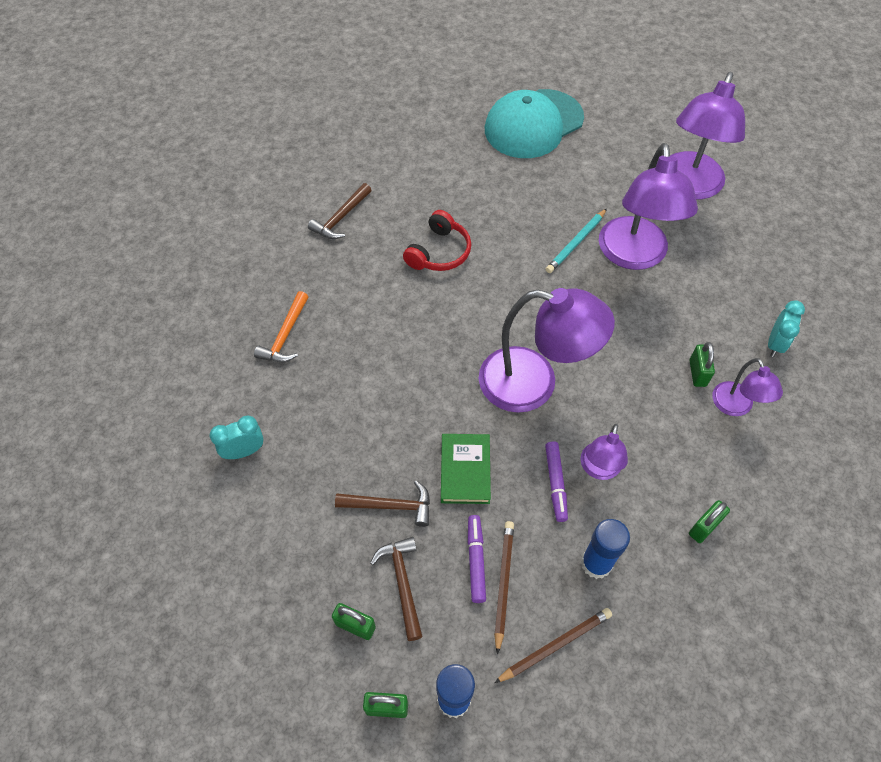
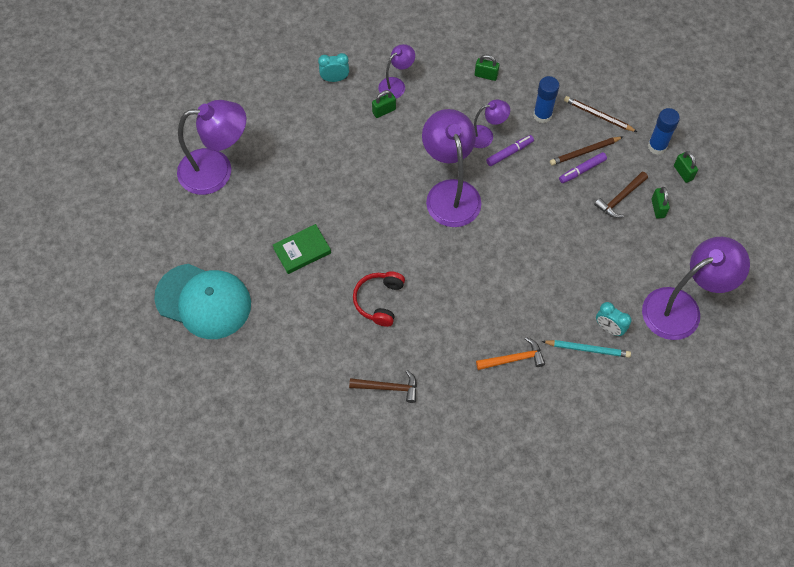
camera: 120 degrees left, 5 degrees up
brown hammer [335,480,430,527] -> none
red headphones [403,210,471,271] -> red headphones turned 75 degrees counterclockwise [353,271,405,327]
green book [441,434,491,504] -> green book moved to [273,224,331,274]
turquoise pencil [546,209,607,273] -> turquoise pencil moved to [542,340,631,358]
purple lamp [599,143,698,270] -> purple lamp moved to [642,237,750,340]

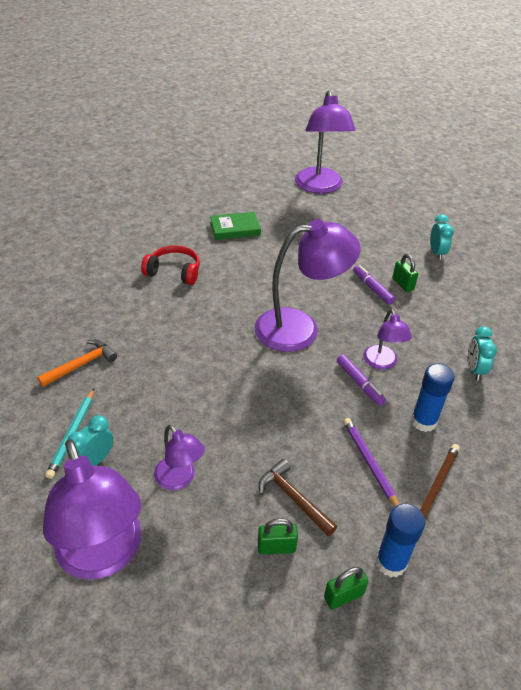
camera: 90 degrees right, 20 degrees down
turquoise cap [154,264,251,339] -> none
green book [273,224,331,274] -> green book turned 75 degrees counterclockwise [210,212,261,240]
brown hammer [349,370,417,403] -> none
purple lamp [378,44,415,99] -> purple lamp moved to [154,425,205,490]
green padlock [475,55,499,81] -> turquoise clock [468,326,497,381]
orange hammer [476,337,545,370] -> orange hammer turned 120 degrees counterclockwise [37,340,117,387]
brown pencil [550,137,623,165] -> purple pencil [343,418,399,507]
purple marker [559,152,607,183] -> purple marker moved to [353,265,395,305]

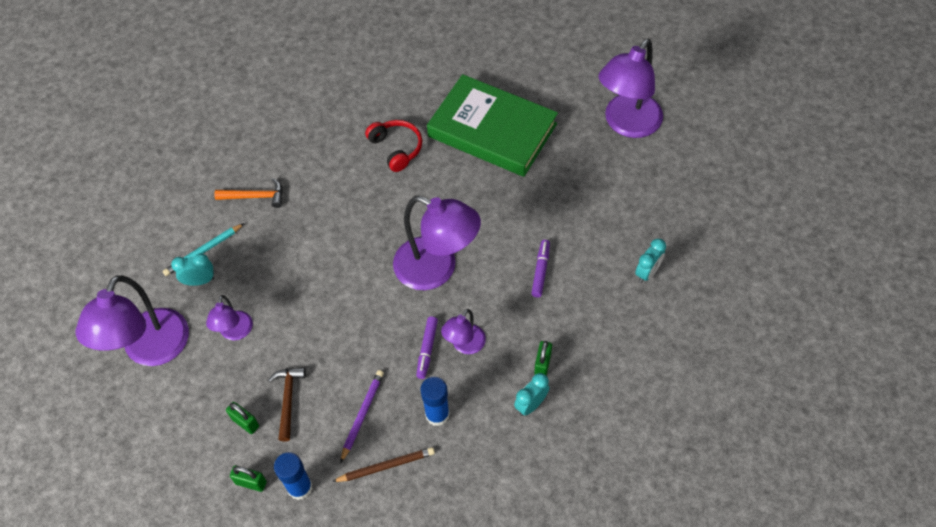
camera: 45 degrees right, 15 degrees up
green book [210,212,261,240] -> green book [427,74,558,177], size x2.17
green padlock [392,254,418,292] -> green padlock moved to [534,341,552,376]

